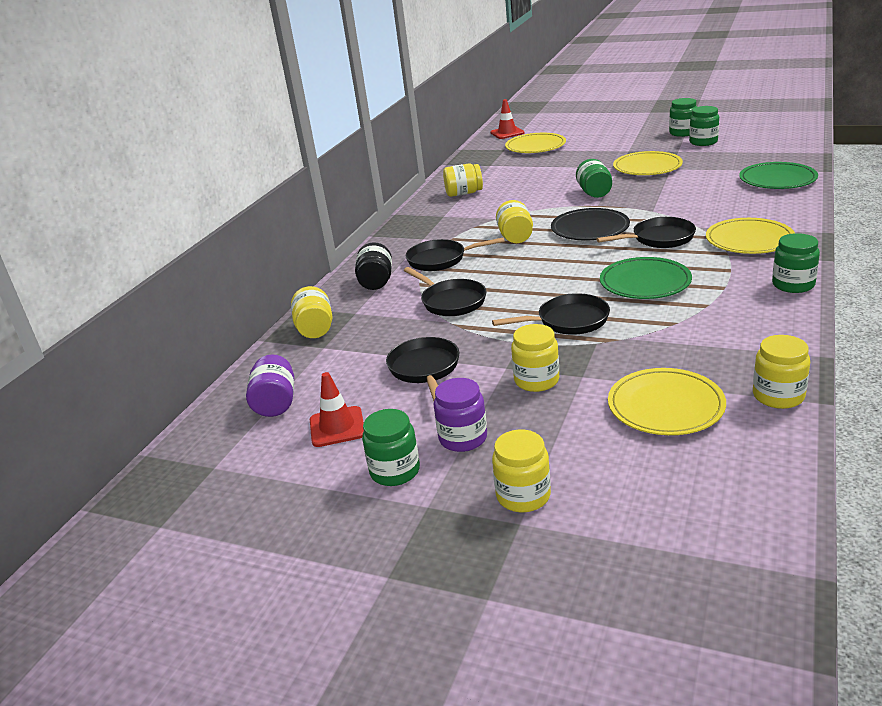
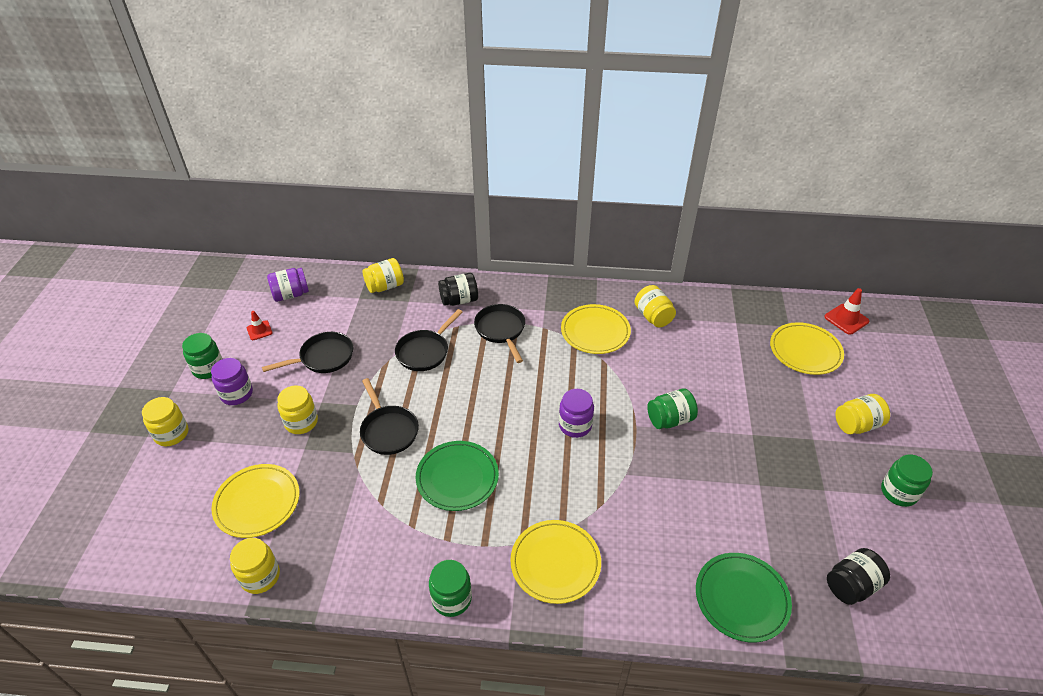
camera: 70 degrees right, 15 degrees up
red traffic cone [310,372,364,447] -> red traffic cone [247,311,272,340], size x0.65
yellow jar [496,200,533,243] -> yellow jar moved to [835,394,890,434]
black plate [551,208,630,240] -> purple jar [559,389,594,438]
black pan [596,217,696,248] -> none
yellow plate [613,151,683,175] -> yellow plate moved to [561,304,631,354]
green jar [689,106,719,146] -> none
none -> black jar [827,548,890,605]

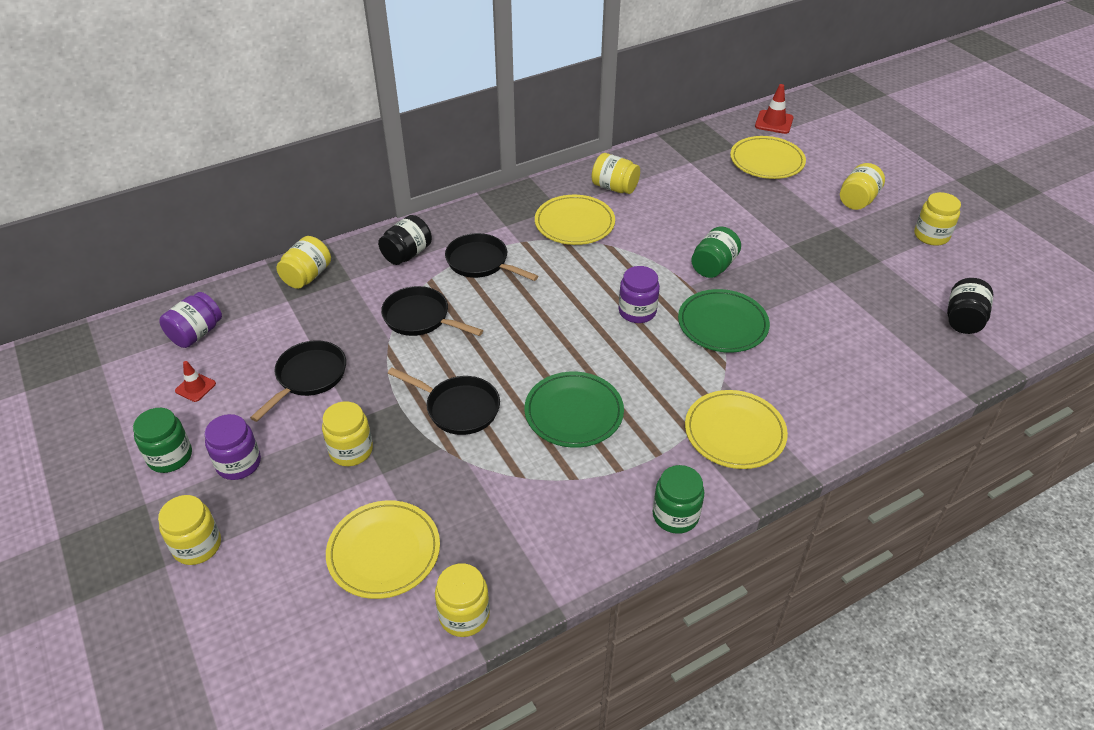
camera: 35 degrees left, 0 degrees up
black pan [395,309,462,371] -> black pan turned 120 degrees clockwise [381,286,483,336]
green plate [696,553,792,642] -> green plate moved to [678,289,770,353]
green jar [881,454,933,507] -> yellow jar [914,192,961,246]

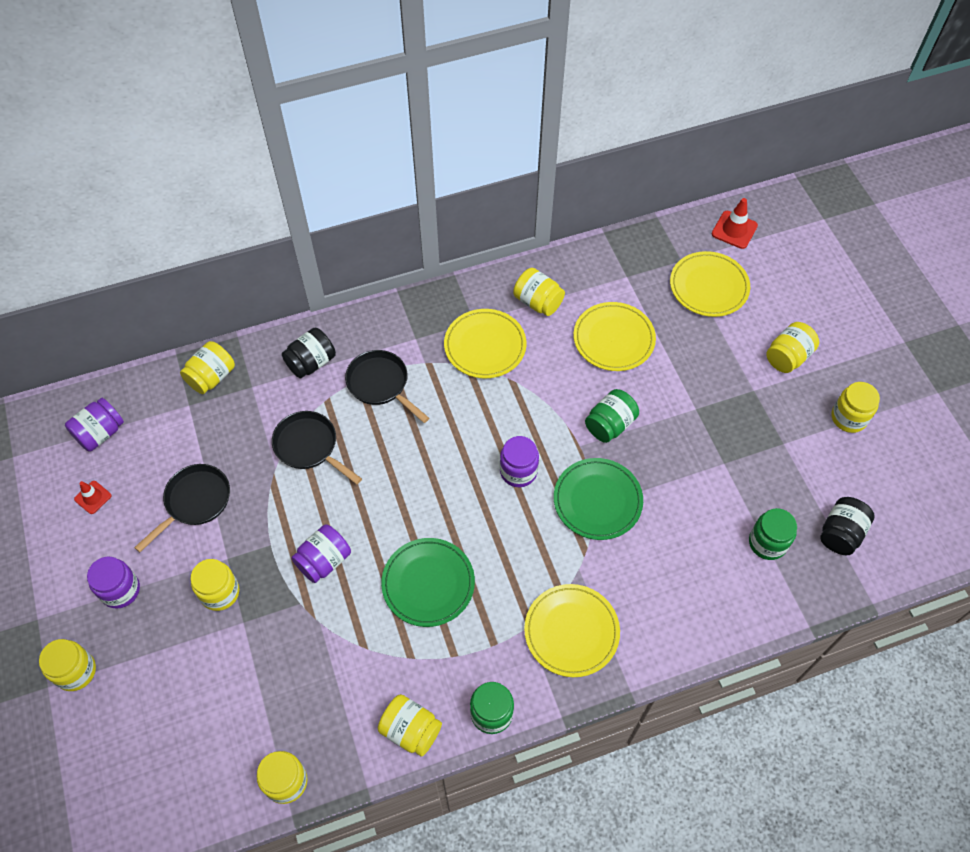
camera: 10 degrees right, 15 degrees up
green jar [133,408,192,473] -> green jar moved to [749,508,797,560]
yellow plate [326,500,440,599] -> yellow plate moved to [573,302,656,371]
black pan [388,367,500,435] -> purple jar [291,524,351,583]
none -> yellow jar [378,694,442,756]

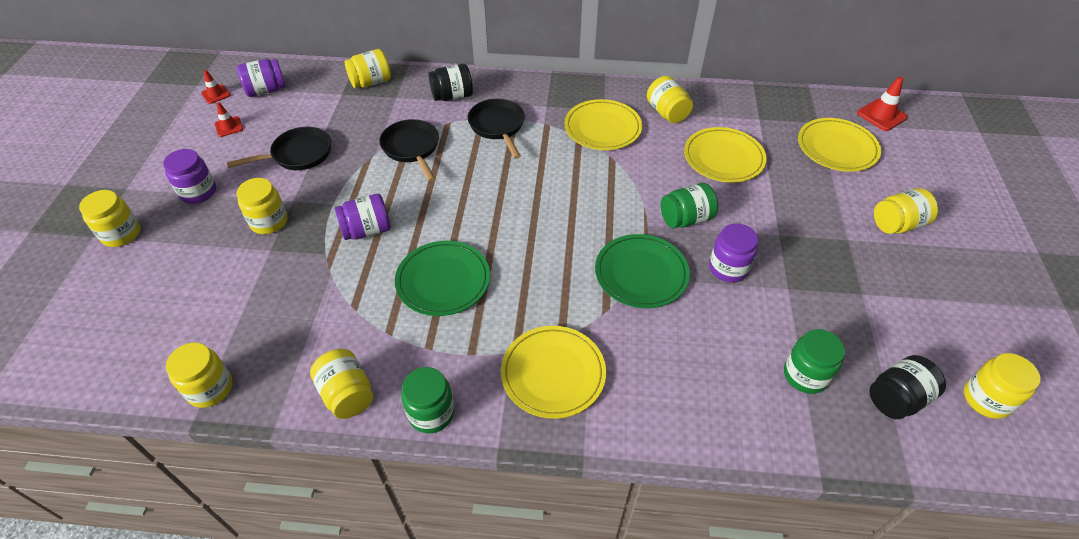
camera: 25 degrees right, 10 degrees down
purple jar [500,436,539,487] -> purple jar moved to [709,223,758,283]
yellow jar [832,382,880,433] -> yellow jar moved to [964,353,1041,419]
none -> red traffic cone [201,70,230,104]

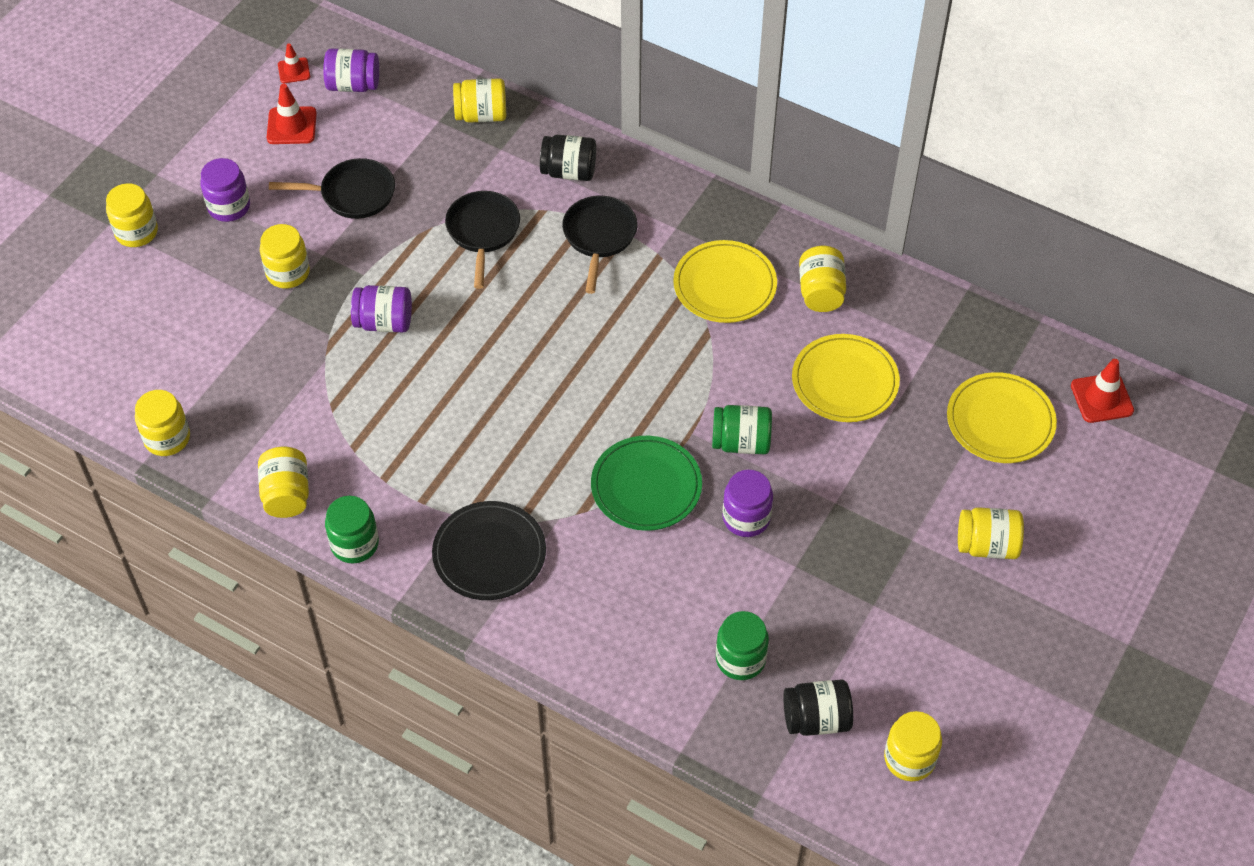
camera: 25 degrees right, 5 degrees up
red traffic cone [215,102,243,137] -> red traffic cone [267,84,317,144], size x1.54
green plate [395,241,490,316] -> none
yellow plate [501,326,606,419] -> black plate [432,501,546,600]

